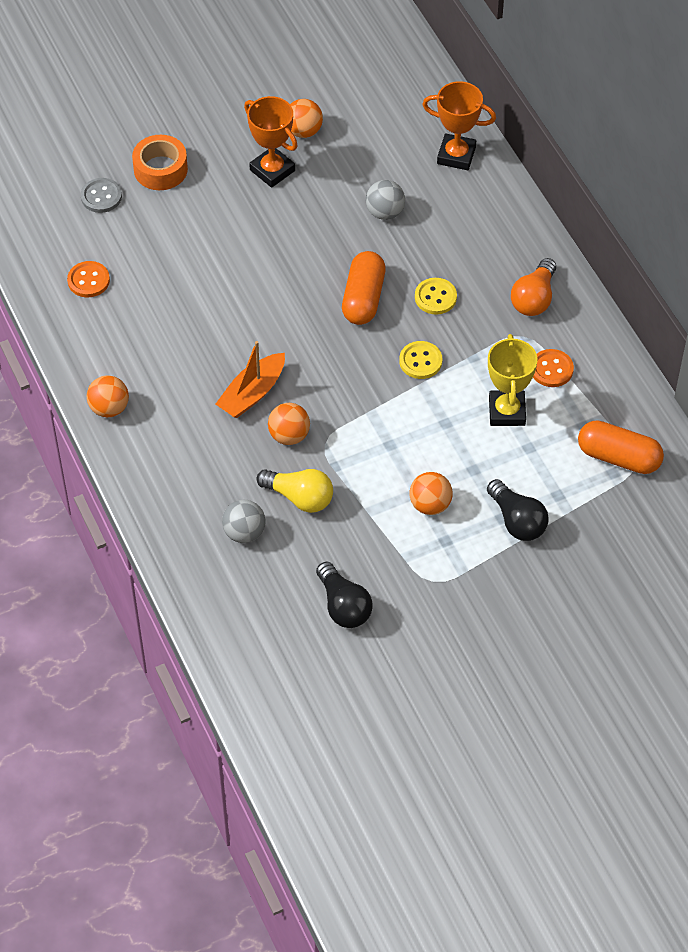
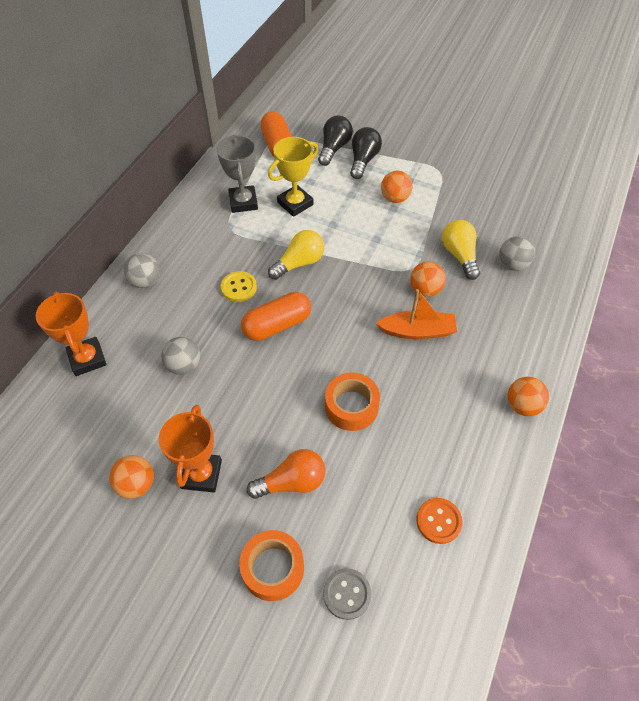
camera: 130 degrees left, 0 degrees up
black light bulb [316,562,373,628] -> black light bulb moved to [318,115,353,166]
yellow button [399,341,442,379] -> yellow light bulb [268,230,324,280]
orange light bulb [511,258,556,316] -> orange light bulb moved to [247,449,325,499]
orange button [533,349,574,387] -> grey trophy [217,135,258,213]
none -> grey ball [124,253,160,288]
none -> orange tape [325,372,380,431]

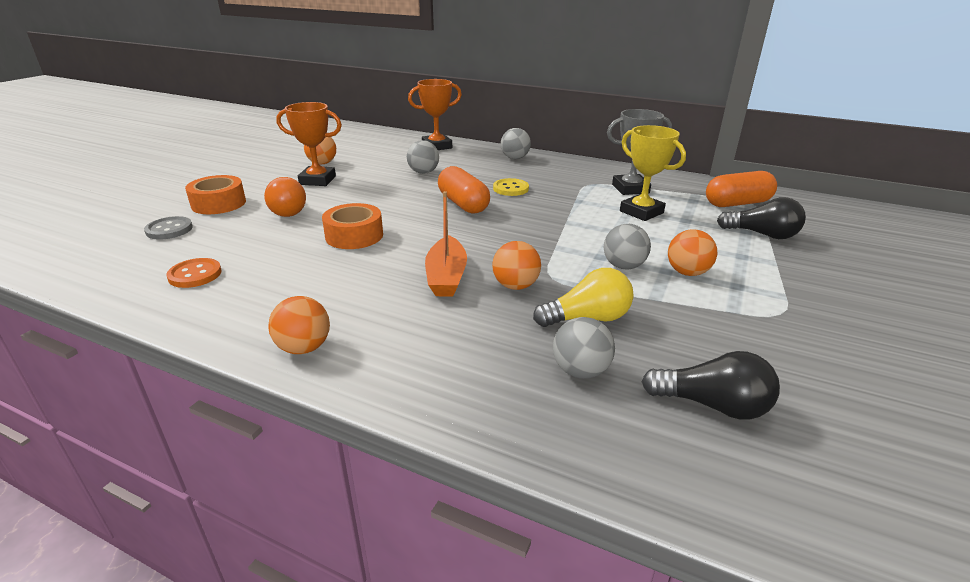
camera: 90 degrees right, 25 degrees down
yellow light bulb [268,230,324,280] -> none
black light bulb [350,127,382,179] -> black light bulb moved to [642,351,780,420]
none -> grey ball [604,224,651,270]

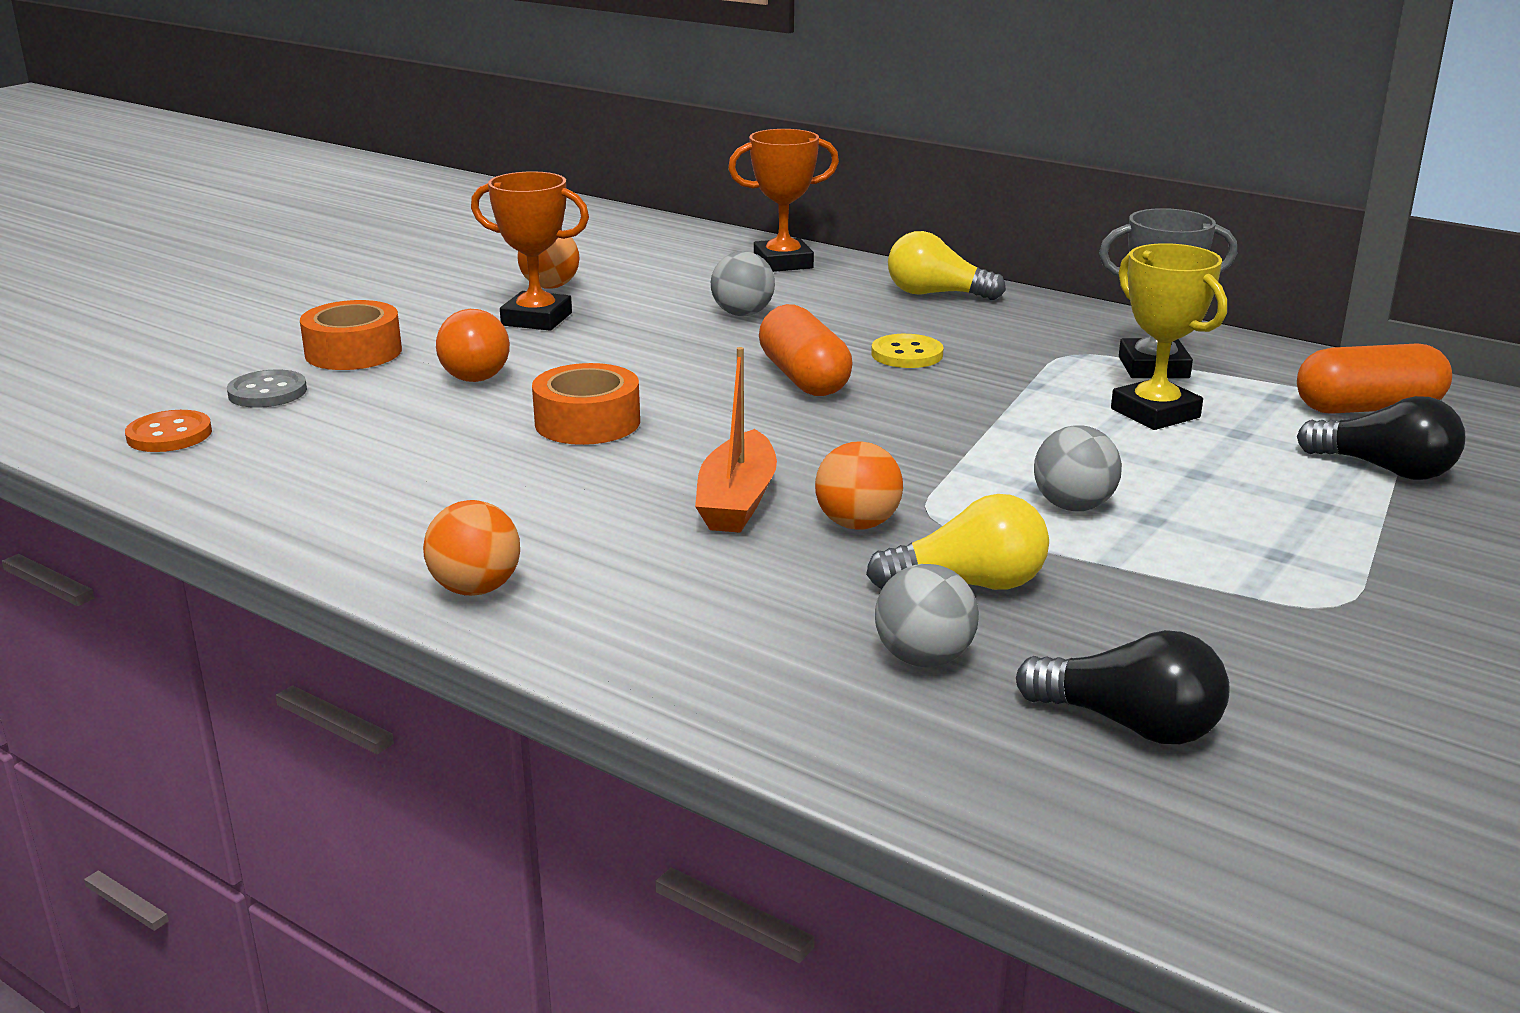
camera: 10 degrees right, 5 degrees down
orange button [166,258,222,288] -> orange button moved to [125,410,212,452]
grey ball [501,128,531,159] -> yellow light bulb [888,231,1006,300]
orange ball [668,229,717,276] -> none

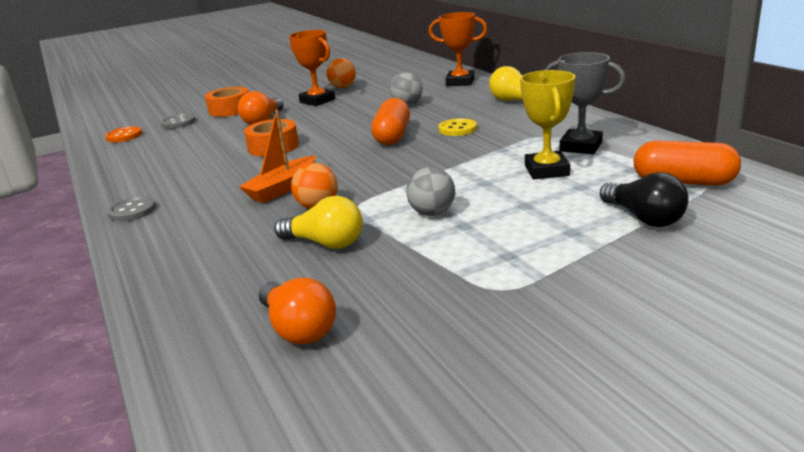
camera: 30 degrees right, 0 degrees up
orange ball [423,500,520,596] -> grey button [107,196,156,222]
grey ball [875,564,979,667] -> none
black light bulb [1016,630,1229,744] -> orange light bulb [259,278,336,344]

